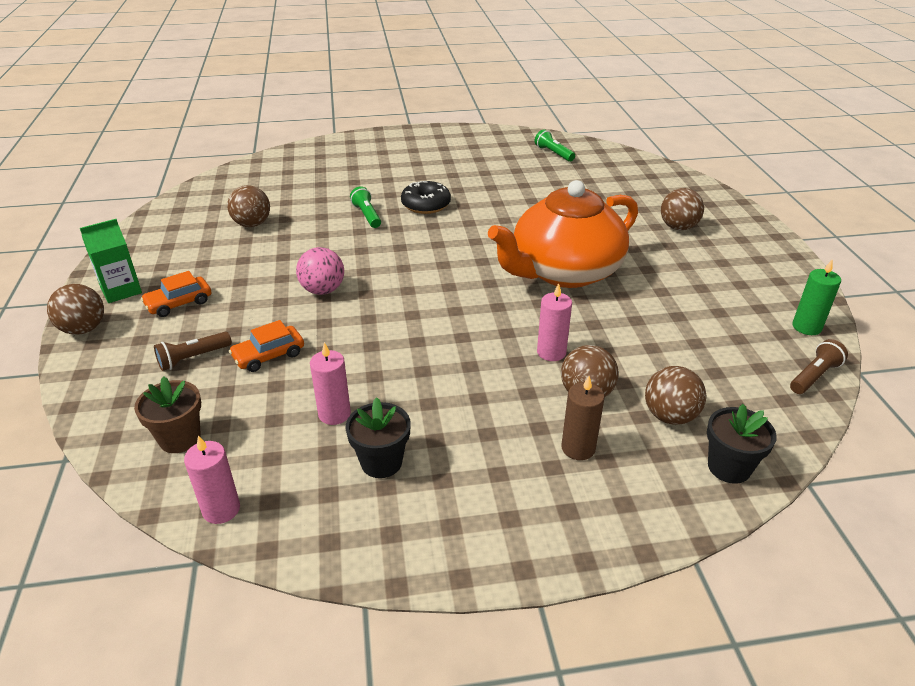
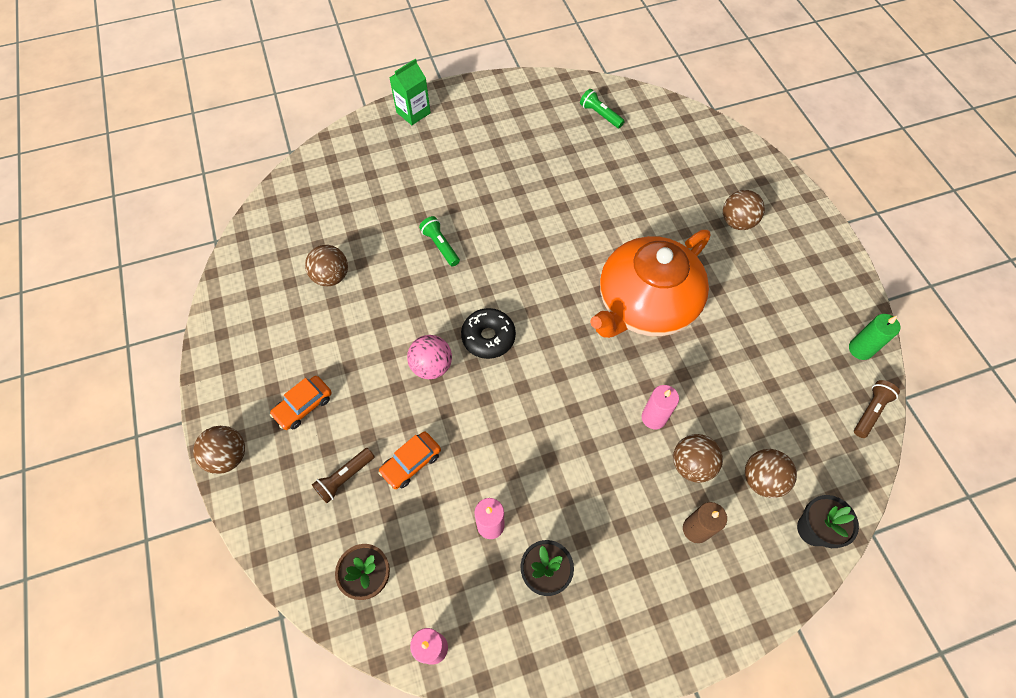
camera: 10 degrees left, 25 degrees up
green carton [80,219,142,303] -> green carton moved to [389,59,431,125]
black donut [401,181,451,214] -> black donut moved to [461,308,516,359]

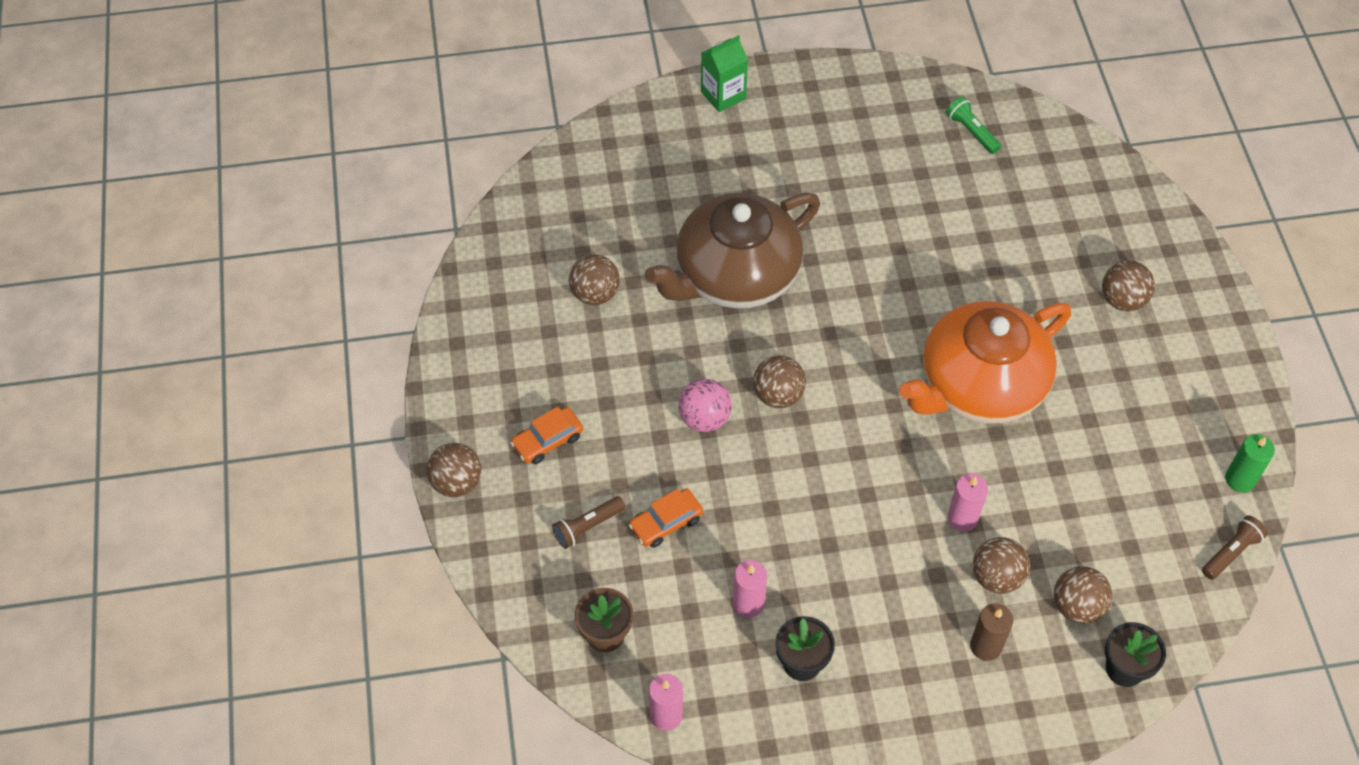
camera: 10 degrees right, 5 degrees down
green flashlight [419,216,460,266] -> brown teapot [645,193,820,308]
black donut [461,308,516,359] -> brown ball [753,356,806,408]

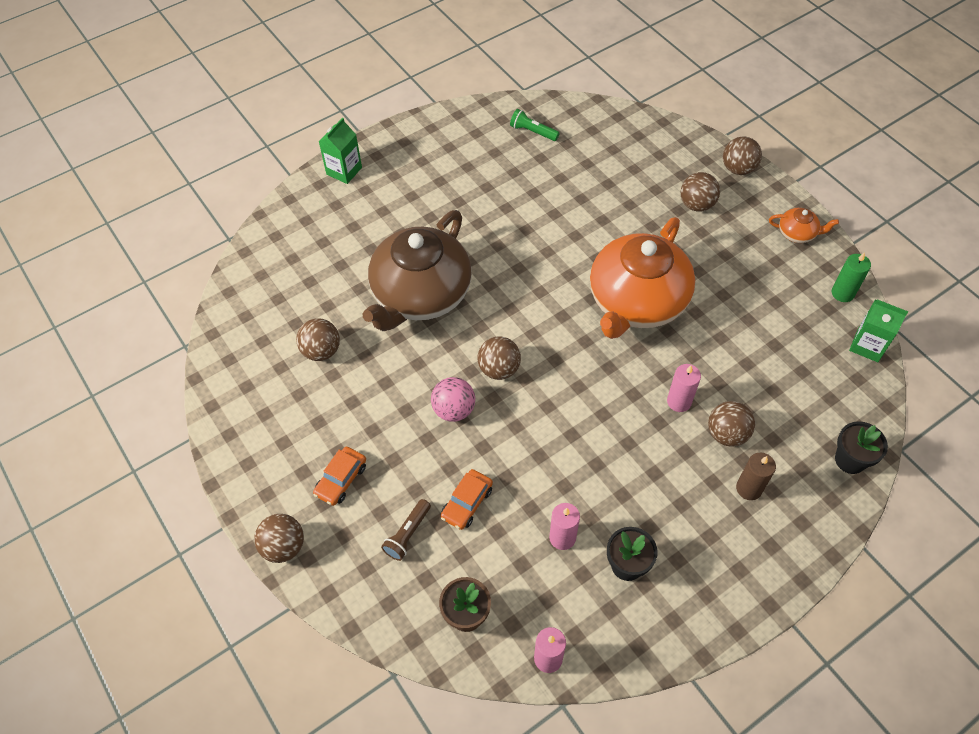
camera: 25 degrees left, 0 degrees up
brown ball [1054,566,1112,624] -> brown ball moved to [723,136,762,175]
brown flashlight [1202,515,1268,580] -> green carton [849,299,908,362]
none -> orange teapot [769,208,839,243]

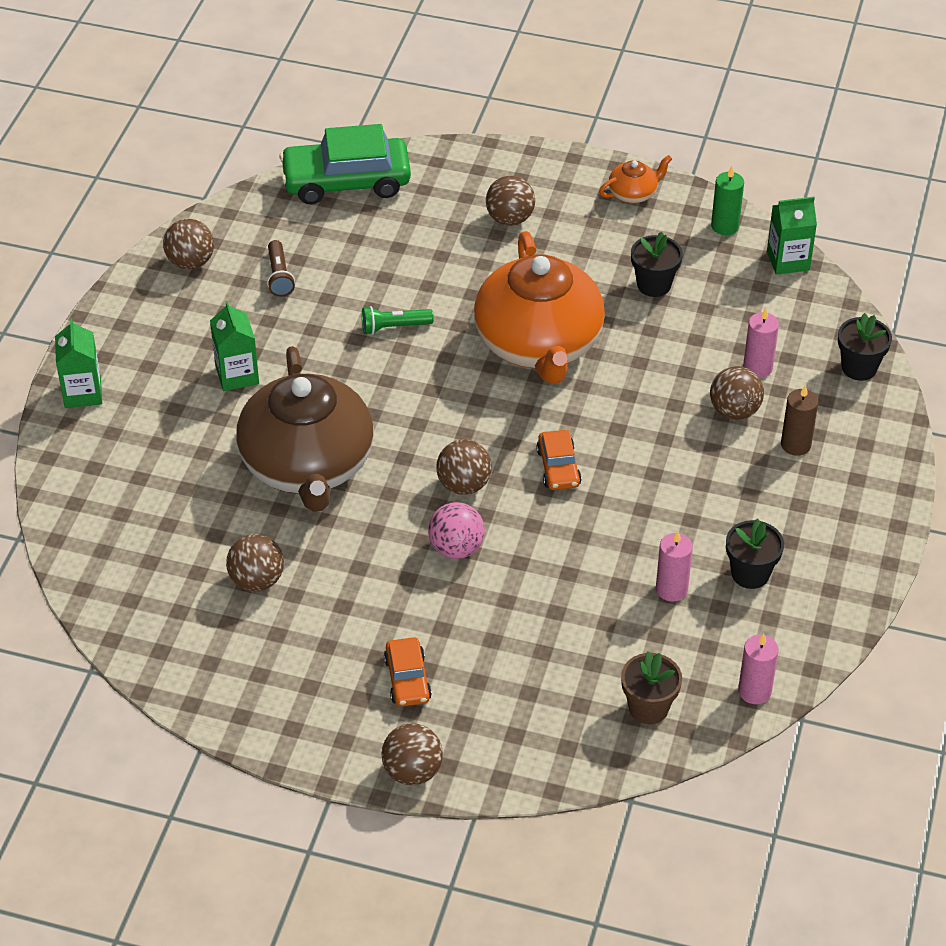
camera: 40 degrees left, 10 degrees down
brown flashlight [381,499,431,561] -> brown flashlight moved to [267,240,295,297]
orange car [440,469,493,530] -> orange car moved to [536,430,582,490]
green flashlight [510,109,560,141] -> green flashlight moved to [362,306,434,335]
pink candle [667,364,701,412] -> pink candle moved to [743,308,779,378]
brown ball [723,136,762,175] -> brown ball moved to [163,219,214,269]
none -> green carton [210,301,259,391]
none -> green car [279,124,411,204]
none -> black flower pot [631,232,683,297]

